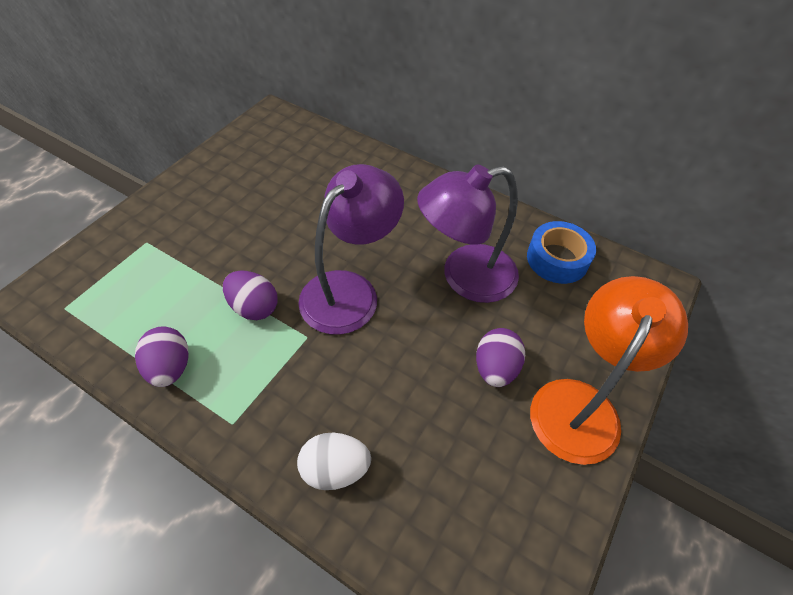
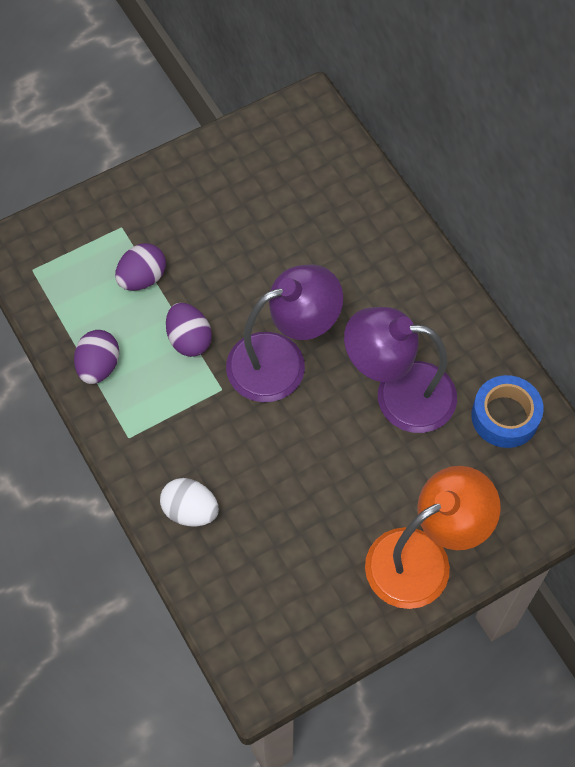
camera: 30 degrees right, 10 degrees up
purple egg [476,328,525,387] -> purple egg moved to [115,243,166,291]

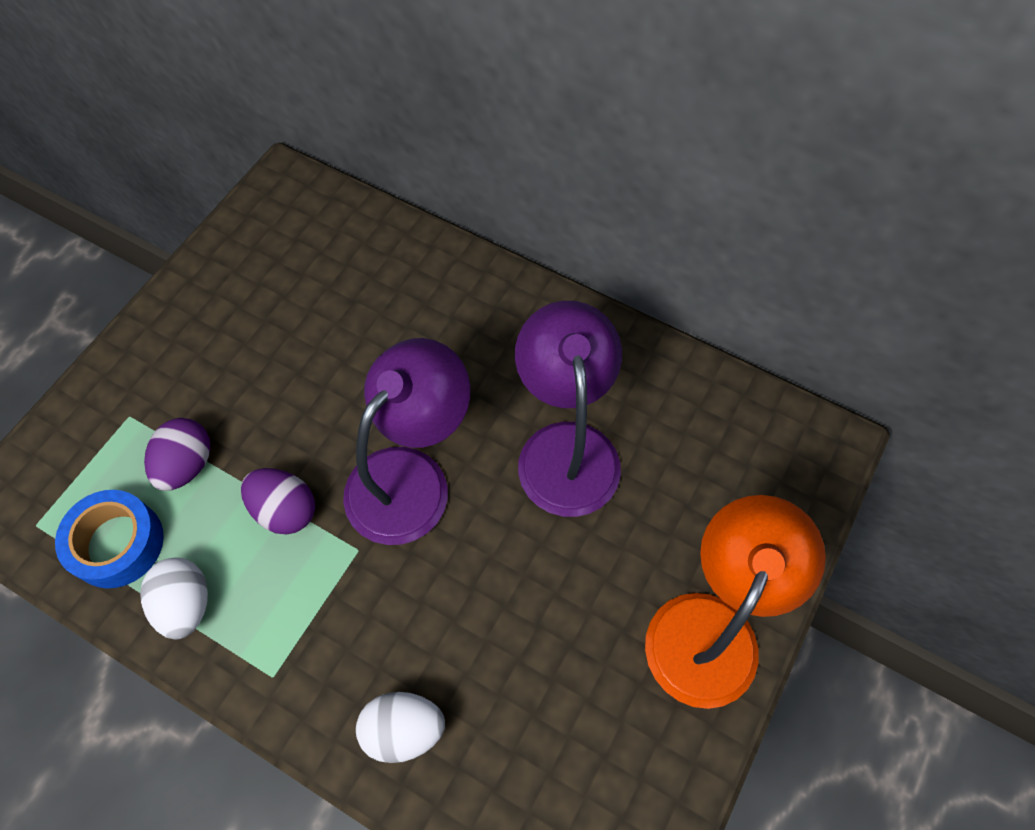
camera: 30 degrees left, 0 degrees up
purple egg [74,330,119,384] -> white egg [140,558,208,640]
purple lamp [344,307,457,433] -> purple lamp turned 105 degrees clockwise [515,301,622,517]
blue tape [472,375,544,448] -> blue tape moved to [55,490,164,588]

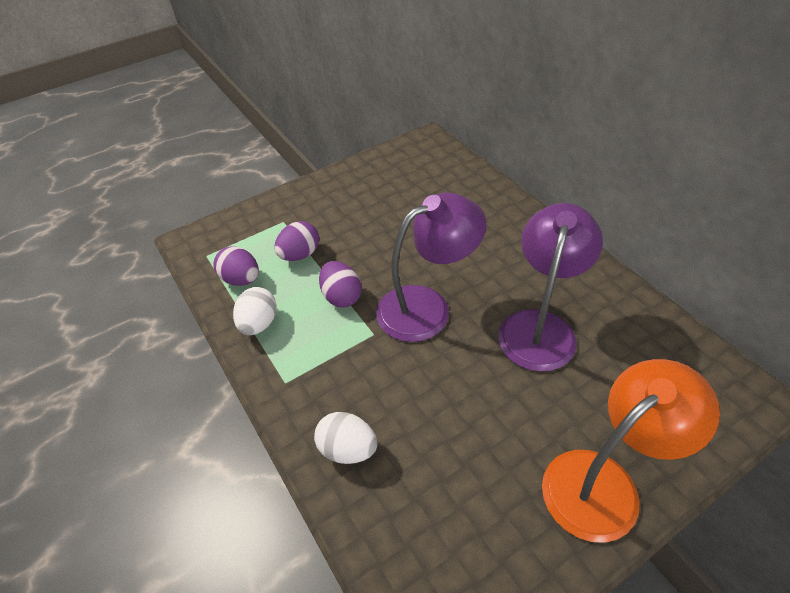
camera: 30 degrees right, 15 degrees down
blue tape [55,490,164,588] -> purple egg [213,246,259,286]

